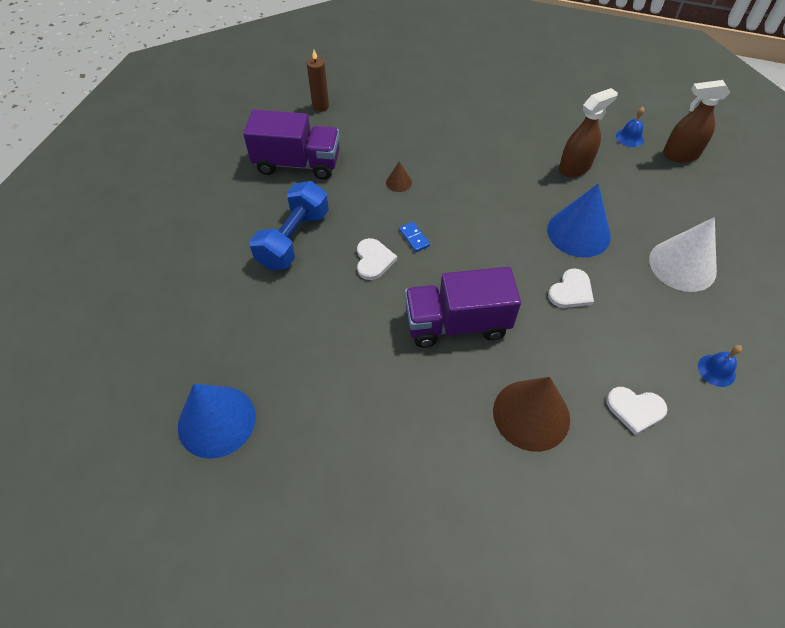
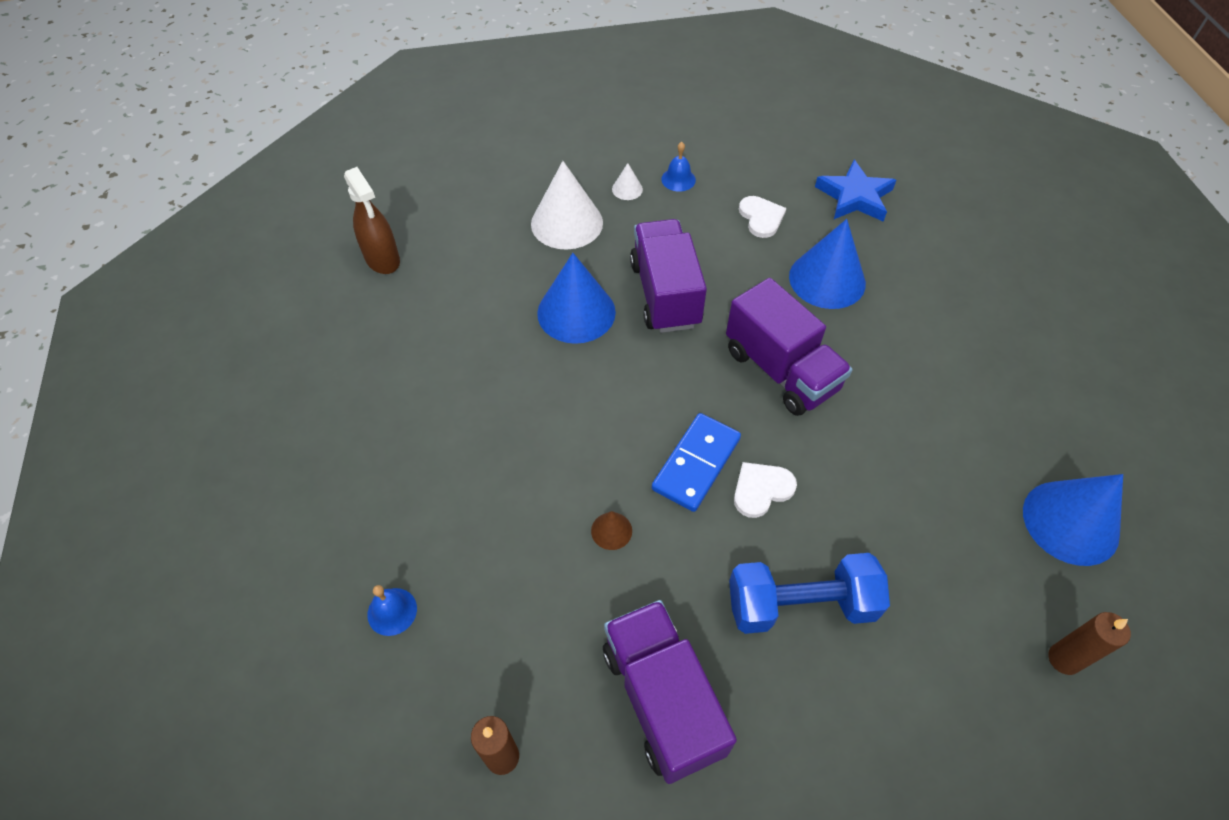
camera: 120 degrees left, 0 degrees up
blue domino [399,222,430,252] -> blue domino [652,413,741,512], size x2.07
brown cone [493,377,570,452] -> blue cone [789,219,866,309]
white heart [548,268,594,308] -> purple truck [630,219,707,333]
brown spray bottle [559,88,618,177] -> none
blue bell [616,107,645,147] -> blue bell moved to [367,585,417,636]
none -> white cone [612,163,643,200]
none -> blue star [815,160,896,222]
none -> brown candle [1048,612,1131,675]

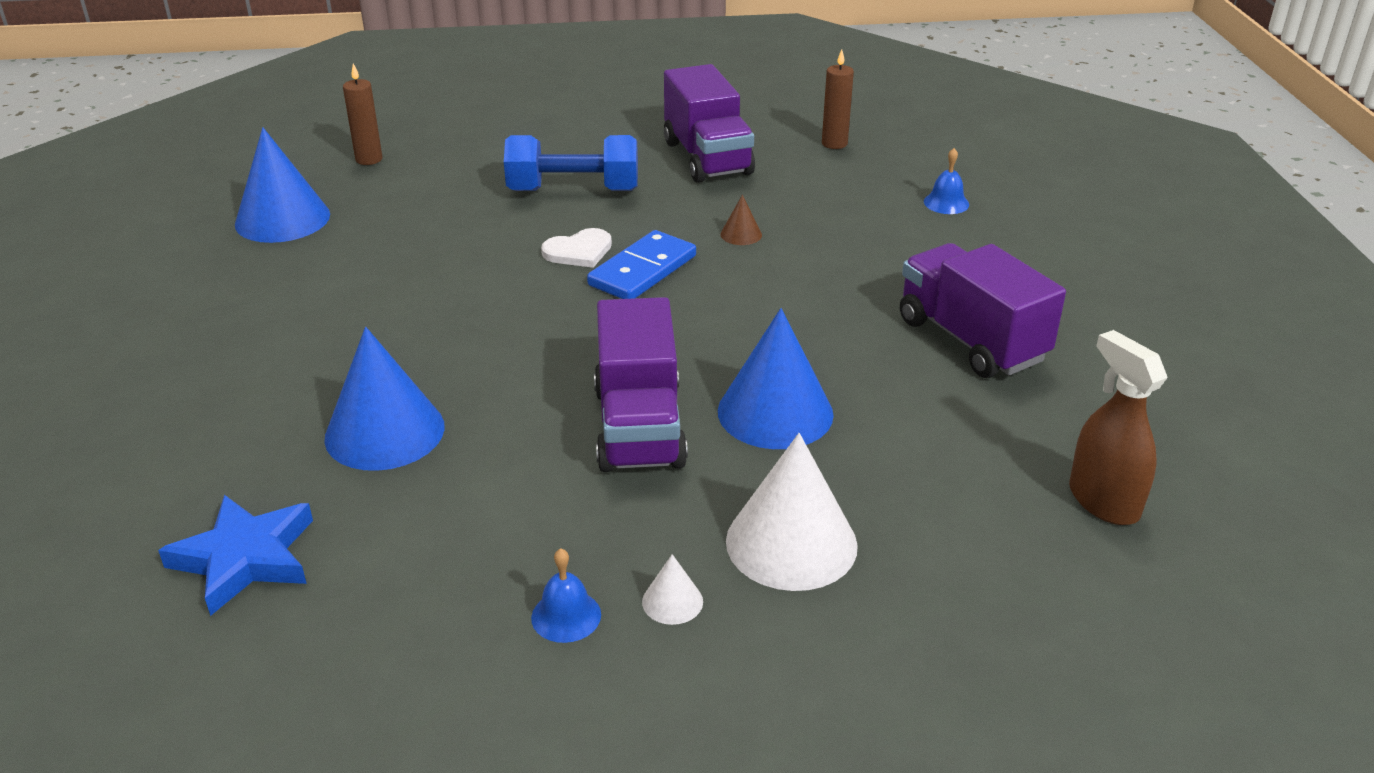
camera: 175 degrees left, 20 degrees down
purple truck [726,278,852,416] -> purple truck moved to [900,243,1066,378]
white heart [739,196,786,238] -> none

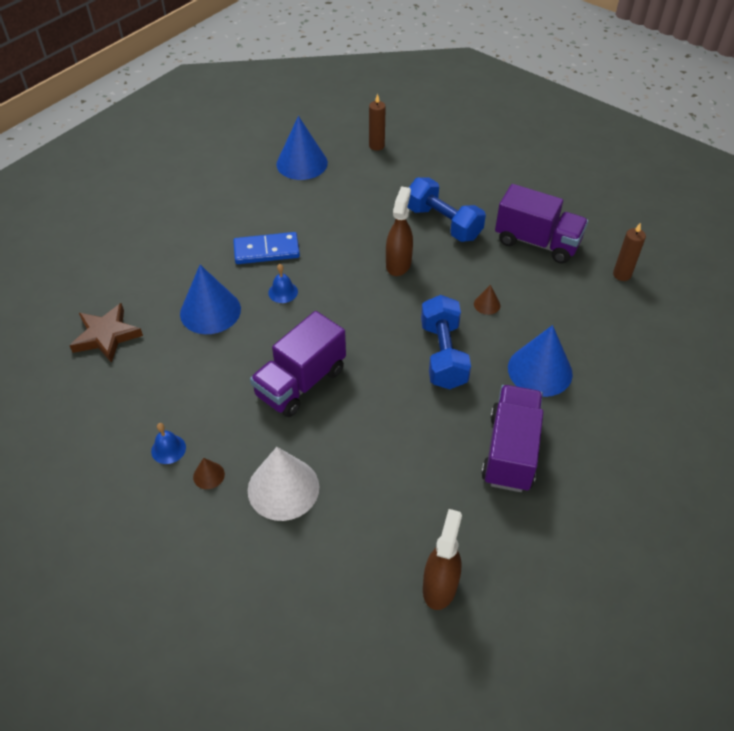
camera: 45 degrees right, 15 degrees up
blue star [158,495,313,616] -> brown star [69,303,143,363]
white heart [541,228,612,268] -> brown spray bottle [386,186,413,276]
blue domino [587,230,696,299] -> blue domino moved to [233,232,300,264]
white cone [642,554,703,625] -> brown cone [193,458,225,489]
purple truck [664,64,755,183] -> purple truck turned 90 degrees counterclockwise [495,184,588,264]
blue cone [718,308,834,449] -> blue cone moved to [508,325,573,397]
blue bell [924,148,969,214] -> blue bell moved to [268,264,298,303]
none -> blue dumbbell [421,295,471,389]

